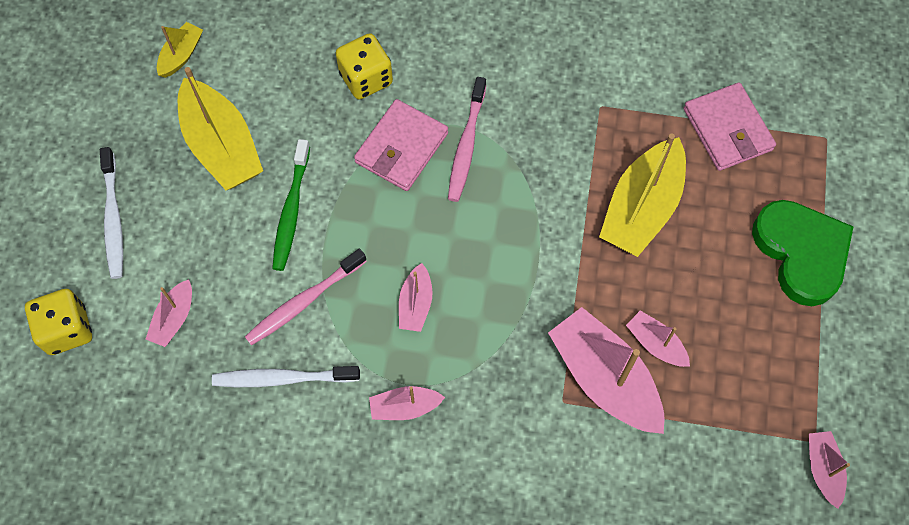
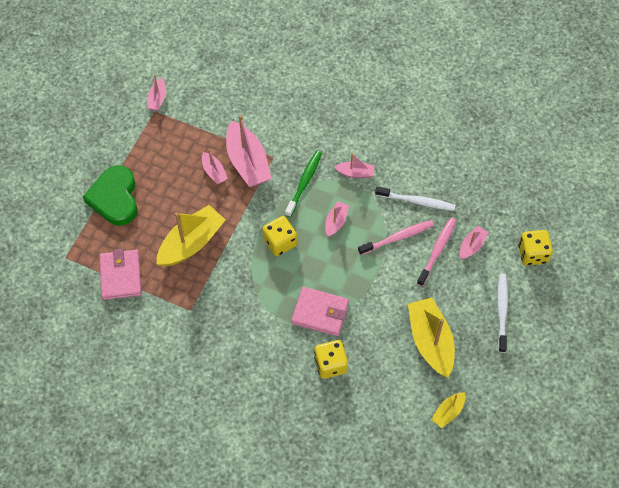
camera: 165 degrees left, 5 degrees down
green toothbrush [272,139,310,271] -> green toothbrush moved to [285,151,322,217]
pink wallet [354,99,448,191] -> pink wallet turned 60 degrees clockwise [291,287,349,336]
pink toothbrush [448,77,486,202] -> pink toothbrush moved to [417,218,457,286]
none -> yellow dice [262,216,297,256]

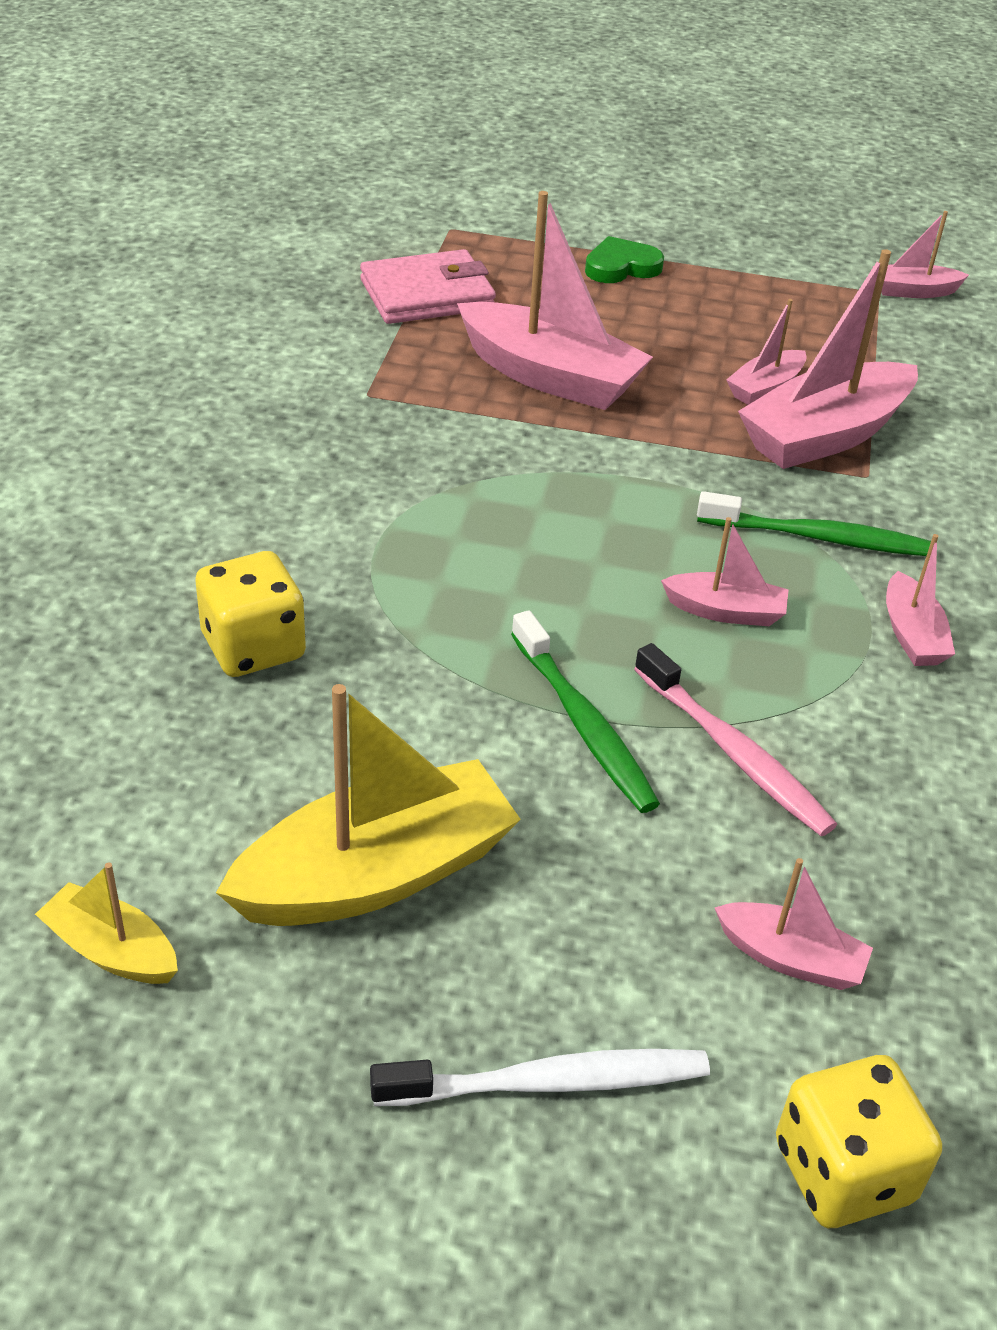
camera: 75 degrees right, 20 degrees down
green heart [83,165,138,226] -> green heart [585,236,664,283], size x0.54
yellow boat [156,205,225,267] -> pink boat [457,191,653,410]
yellow dice [262,216,297,256] -> none
pink wallet [291,287,349,336] -> none
white toothbrush [375,186,455,211] -> none
pink toothbrush [417,218,457,286] -> none
none -> green toothbrush [511,610,660,813]

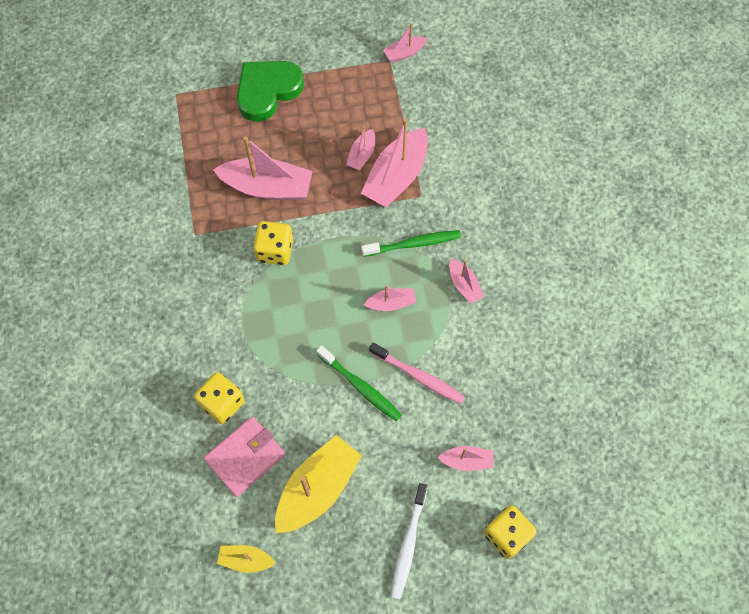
camera: 20 degrees left, 25 degrees up
pink wallet [360,249,496,324] -> pink wallet moved to [203,417,285,497]
white toothbrush [370,1049,710,1106] -> white toothbrush turned 135 degrees clockwise [391,483,427,600]
green heart [585,236,664,283] -> green heart [237,61,304,122], size x1.84
none -> yellow dice [253,221,293,265]

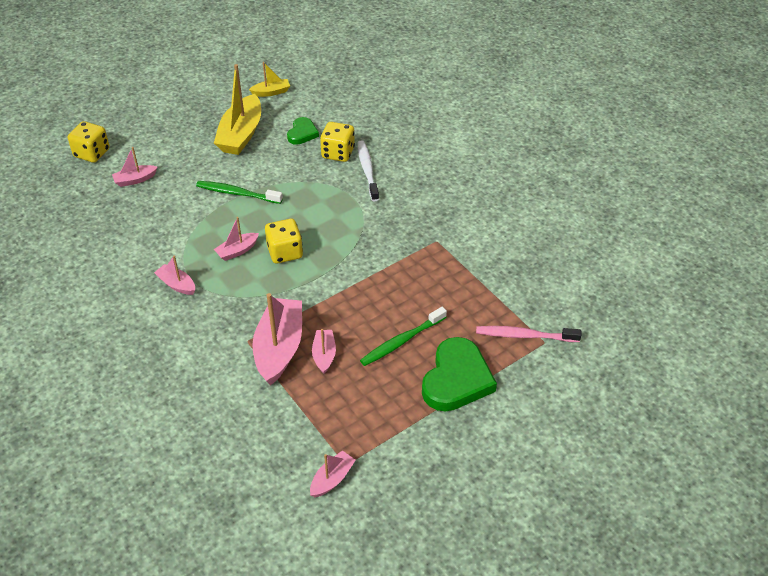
camera: 155 degrees right, 20 degrees down
pink wallet [203,417,285,497] -> green heart [287,117,319,145]
pink boat [213,136,313,200] -> none
yellow dice [253,221,293,265] -> yellow dice moved to [265,219,303,263]
green toothbrush [361,230,461,257] -> green toothbrush moved to [360,307,447,366]
pink toothbrush [369,342,465,404] -> pink toothbrush moved to [476,326,582,342]
white toothbrush [391,483,427,600] -> white toothbrush moved to [357,140,379,201]

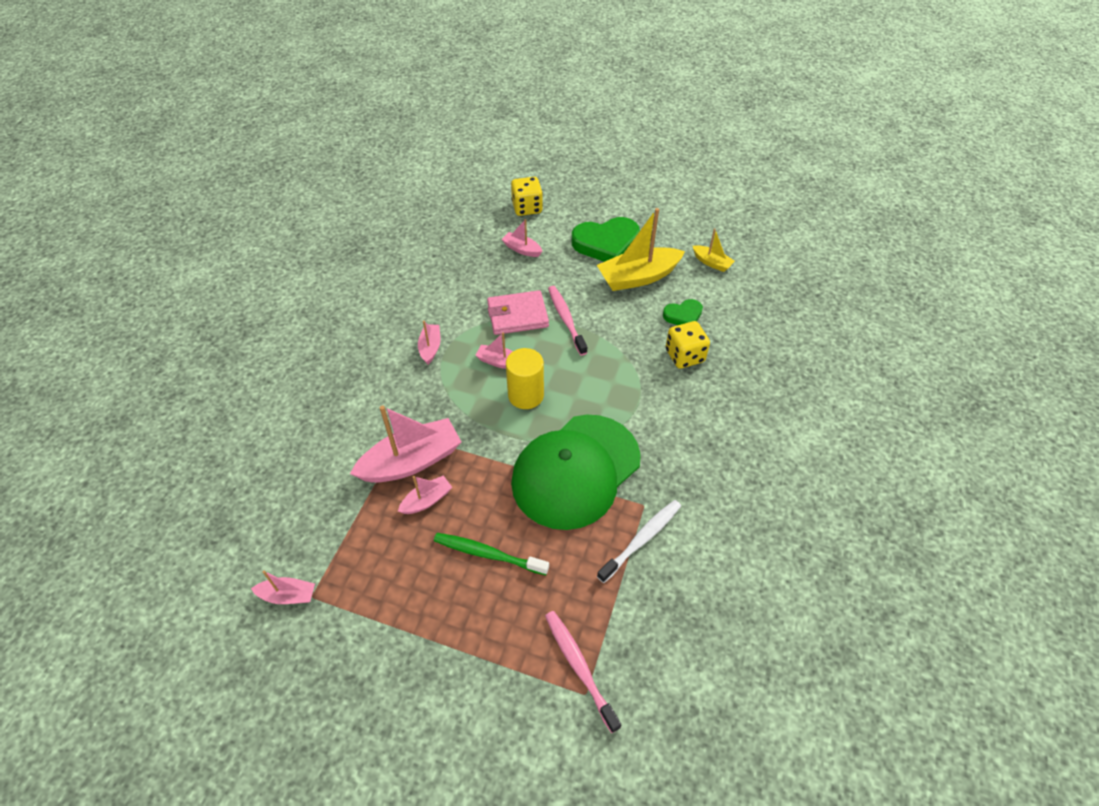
camera: 55 degrees right, 5 degrees up
green toothbrush [196,181,283,204] -> pink toothbrush [548,286,587,356]
yellow dice [265,219,303,263] -> yellow cylinder [506,348,544,409]
white toothbrush [357,140,379,201] -> white toothbrush moved to [597,500,681,583]
green heart [422,337,497,412] -> green heart moved to [571,217,640,262]
none -> pink wallet [487,290,549,335]
none -> green cap [511,415,641,530]

